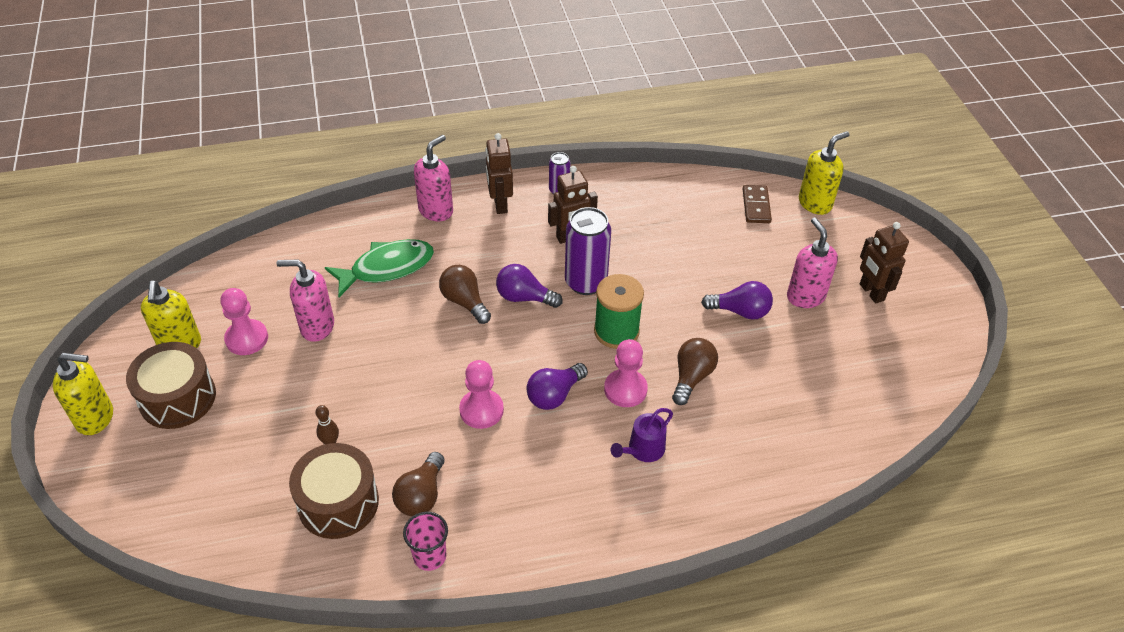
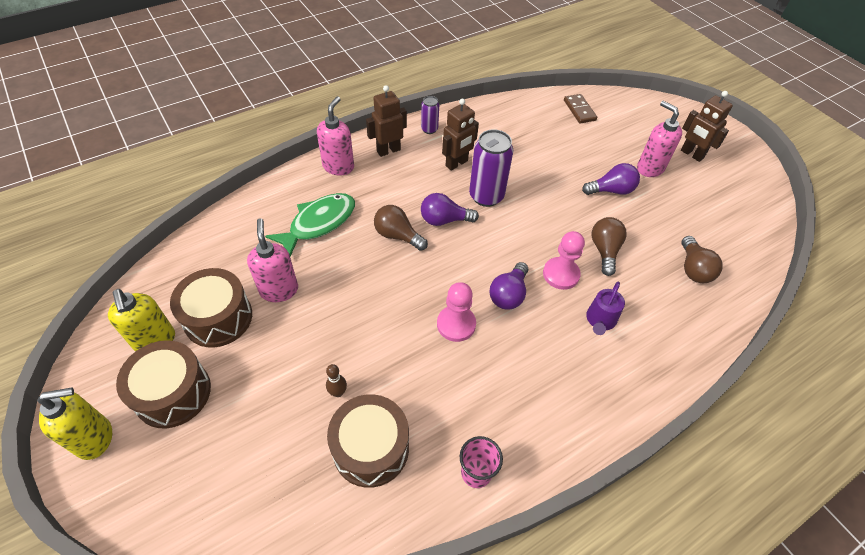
camera: 20 degrees left, 5 degrees up
pink pawn [220,288,268,355] -> brown drum [170,268,252,347]
pink soap dispenser [277,260,334,342] -> pink soap dispenser turned 90 degrees clockwise [247,218,298,302]
brown light bulb [392,452,445,516] -> brown light bulb moved to [681,236,723,283]
brown robot [486,133,513,214] -> brown robot turned 90 degrees clockwise [366,85,407,157]
green spool [594,274,644,349] -> none
yellow soap dispenser [799,131,850,215] -> none

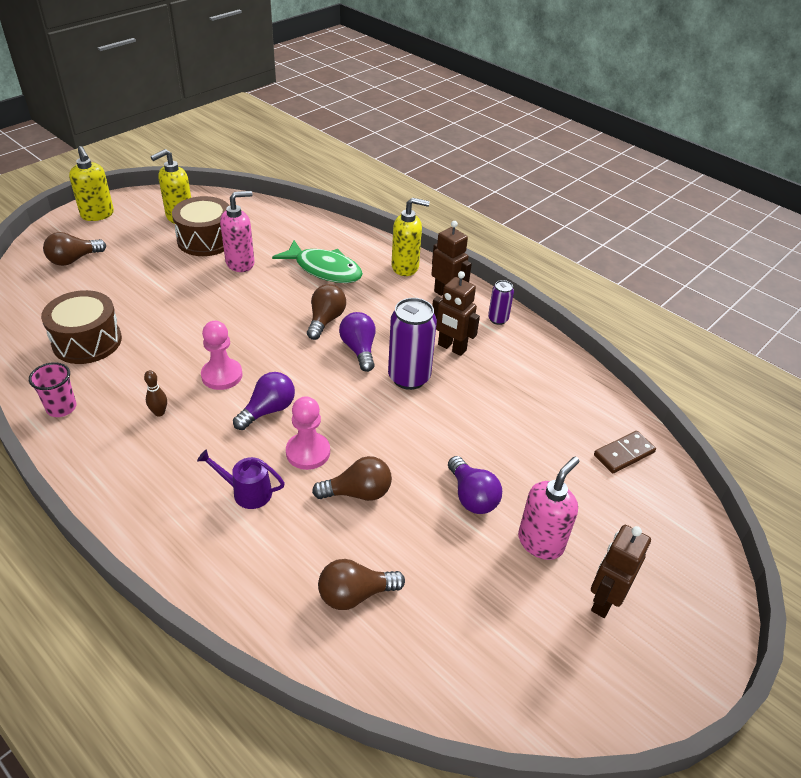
camera: 75 degrees right, 10 degrees down
brown drum [116,340,211,428] -> none
pink soap dispenser [317,96,354,176] -> yellow soap dispenser [392,198,430,276]
brown bowling pin [326,364,347,397] -> brown bowling pin moved to [144,370,167,416]
purple light bulb [490,262,528,310] -> purple light bulb turned 120 degrees clockwise [233,372,295,430]
none -> brown light bulb [43,232,106,266]

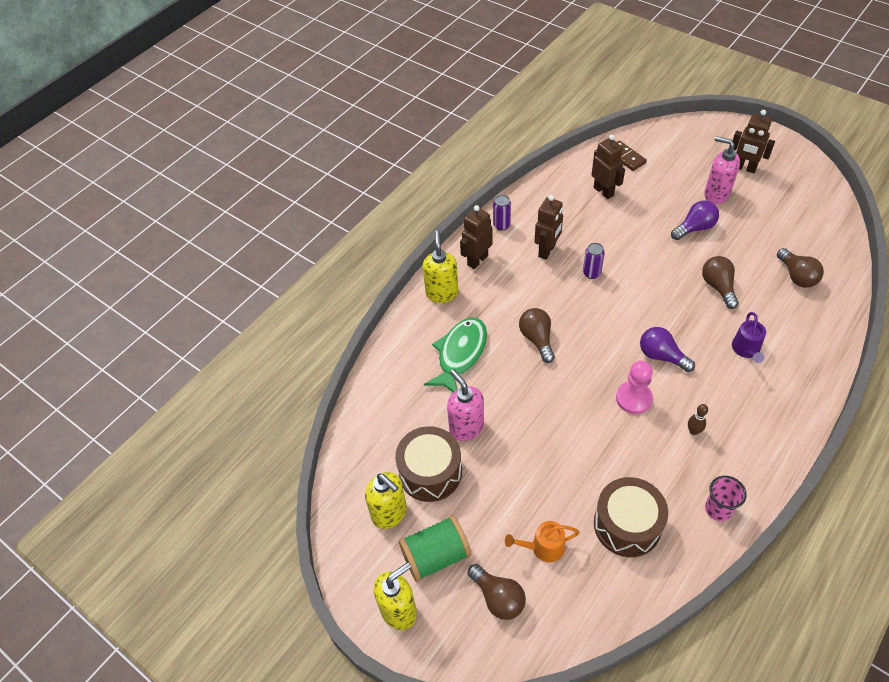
camera: 90 degrees left, 10 degrees up
pink pawn [286,396,330,470] -> none
brown light bulb [307,284,346,340] -> brown light bulb turned 60 degrees clockwise [519,308,555,363]
purple light bulb [339,312,376,372] -> none
purple can [388,298,437,390] -> purple can [583,243,605,279], size x0.53
none -> green spool [399,515,471,582]
none -> orange watering can [505,521,580,562]
none -> brown robot [592,134,625,199]

